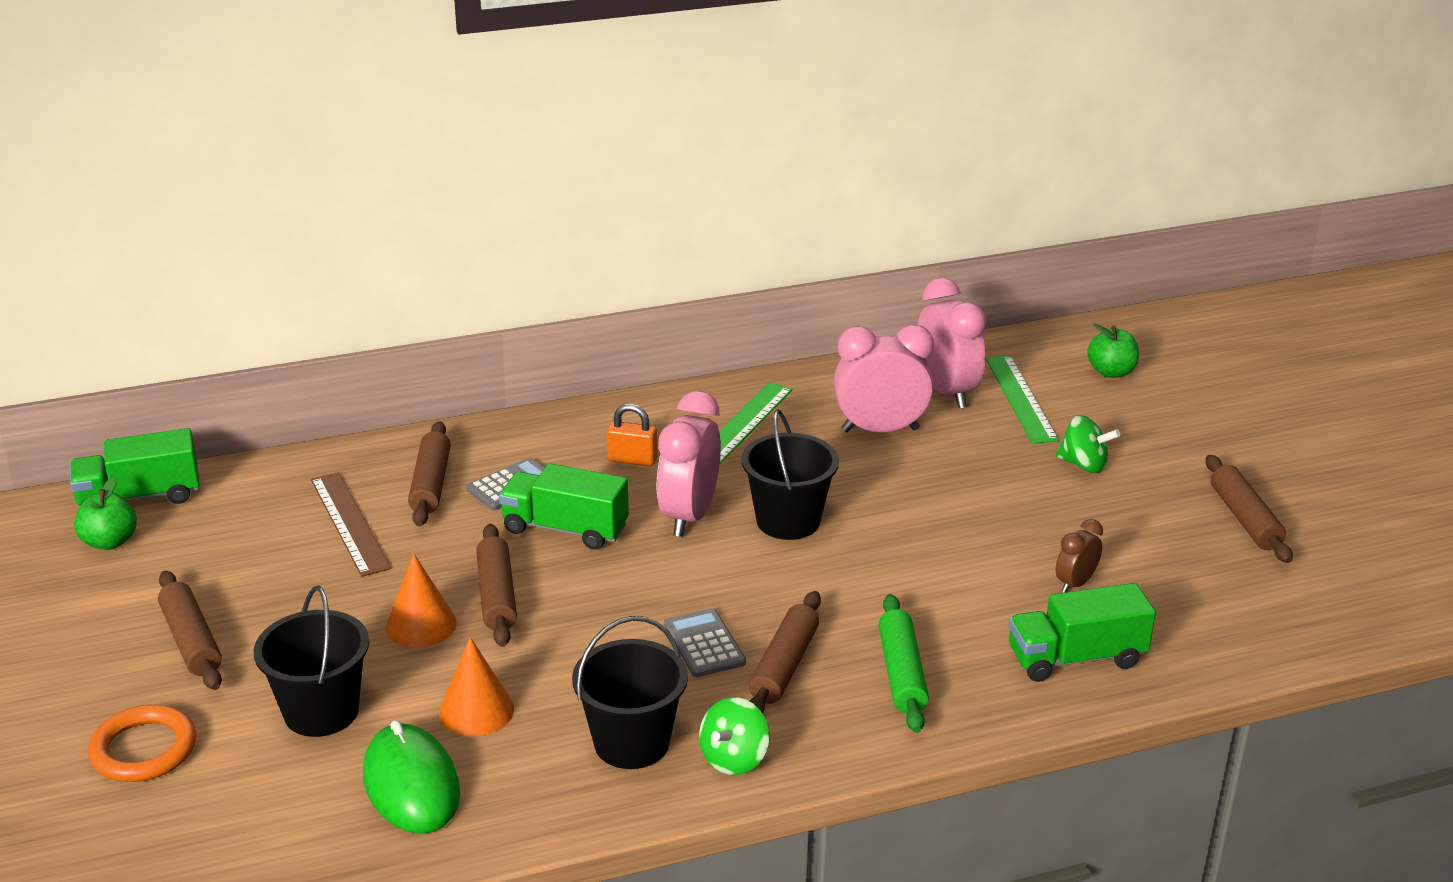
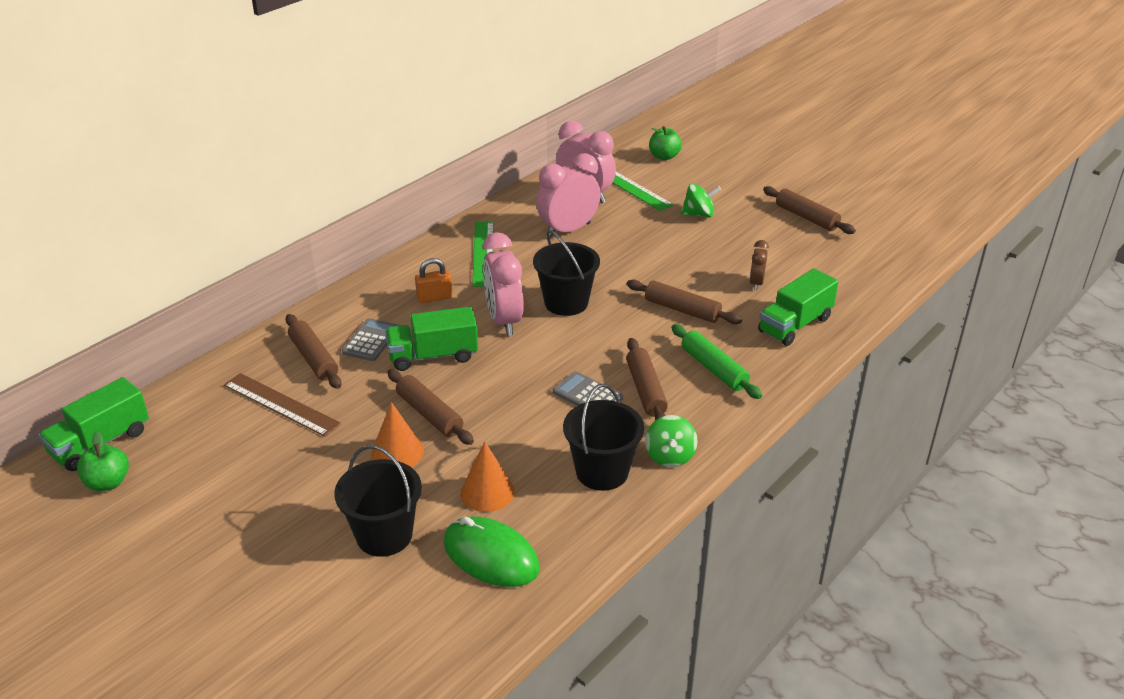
camera: 30 degrees left, 5 degrees up
orange ring [88,705,196,782] -> none
brown rolling pin [158,571,222,690] -> brown rolling pin moved to [627,280,742,324]

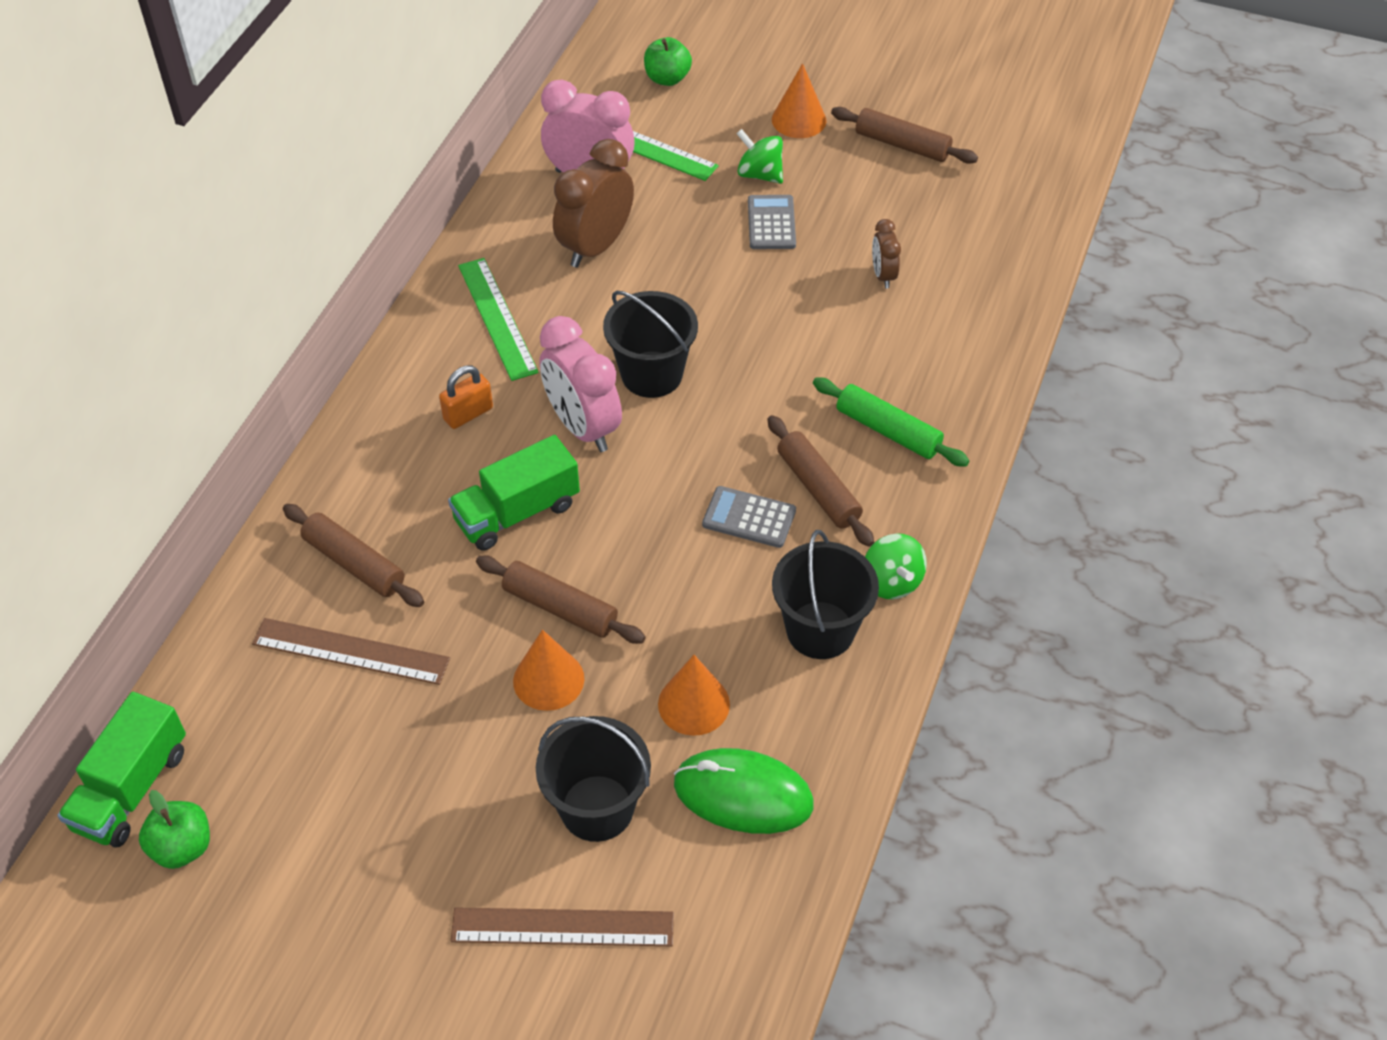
camera: 20 degrees left, 15 degrees up
grey calculator [342,318,399,361] -> grey calculator moved to [748,195,796,249]
pink clock [536,153,601,238] -> brown clock [553,139,634,268]
brown rolling pin [627,280,742,324] -> none
green spinning top [680,184,721,218] -> green spinning top turned 120 degrees counterclockwise [736,129,783,184]
green truck [758,268,838,346] -> none
none -> brown ruler [451,907,674,946]
none -> orange cone [772,63,826,138]

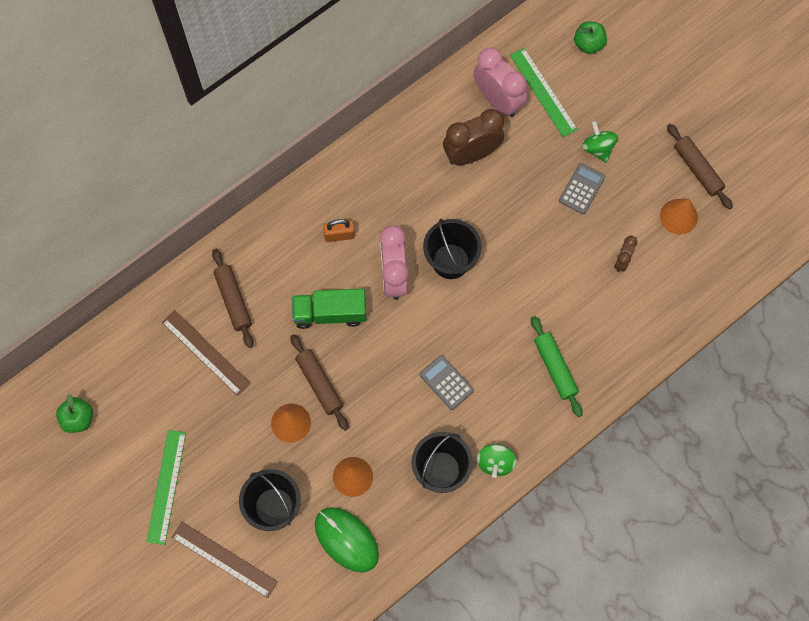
camera: 30 degrees right, 20 degrees up
green truck [58,692,186,847] -> none
green ruler [458,258,539,381] -> green ruler moved to [146,430,186,545]
brown rolling pin [767,415,874,547] -> none
orange cone [772,63,826,138] -> orange cone moved to [660,198,698,235]

